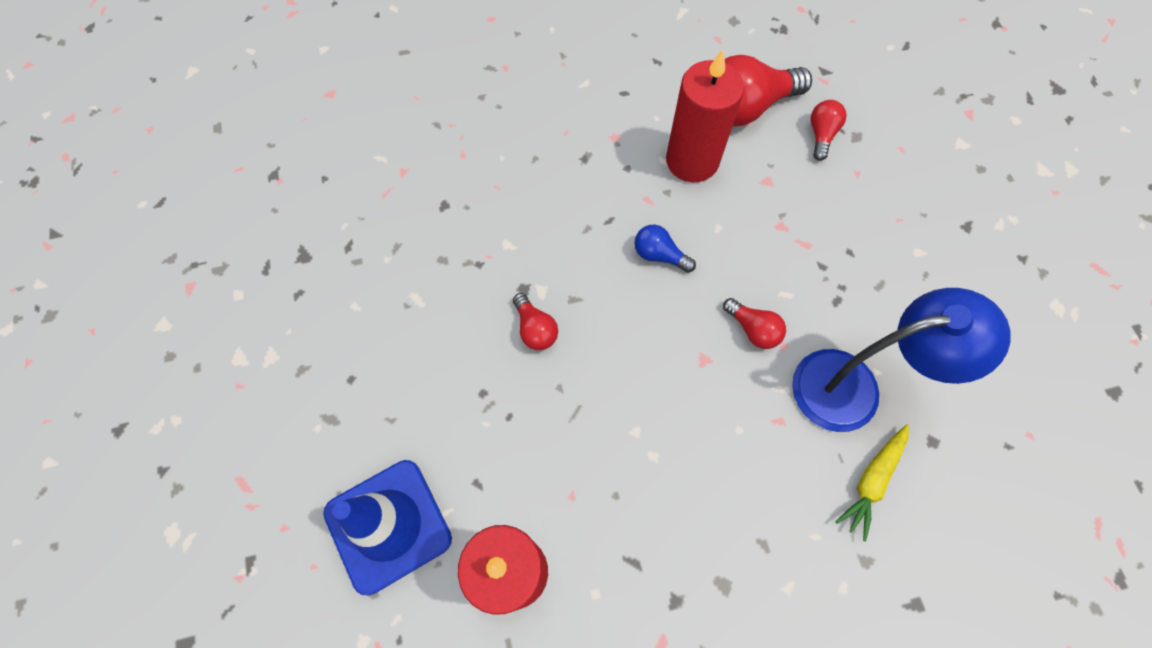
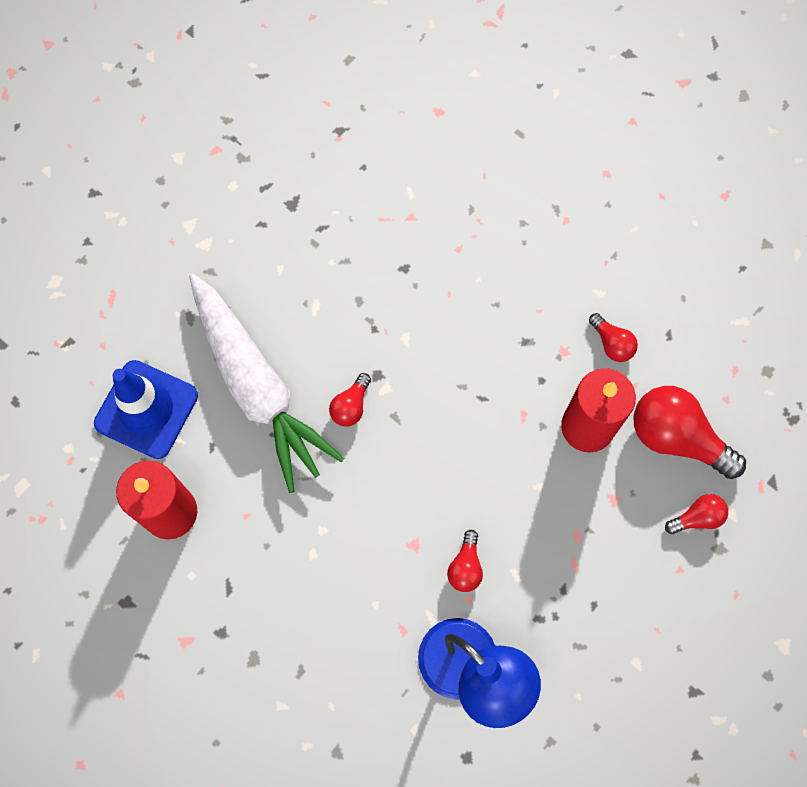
camera: 55 degrees right, 5 degrees up
blue light bulb [634,225,696,273] -> none
yellow carrot [835,425,909,542] -> none
none -> white carrot [189,274,344,493]
none -> red light bulb [589,313,638,362]

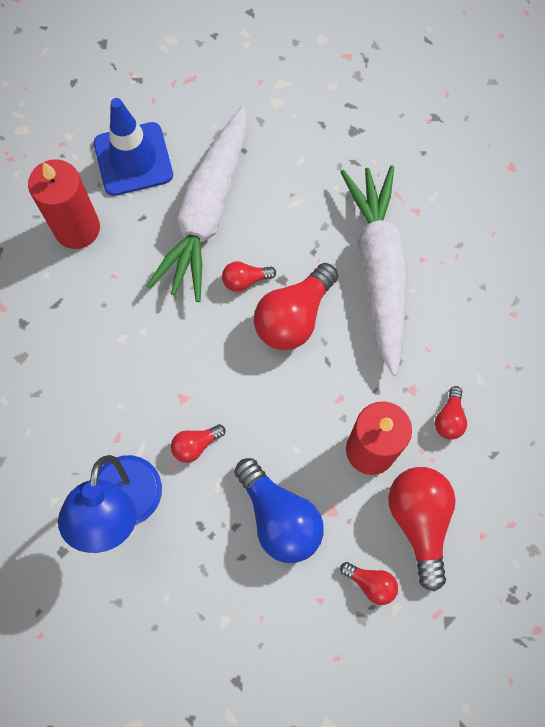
camera: 50 degrees right, 0 degrees up
none -> blue light bulb [235,458,324,563]
none -> red light bulb [254,263,338,350]
none -> white carrot [341,165,407,376]

